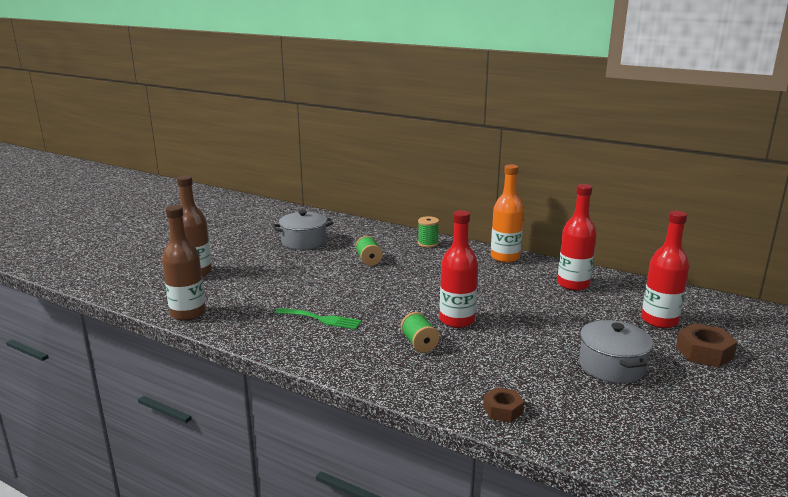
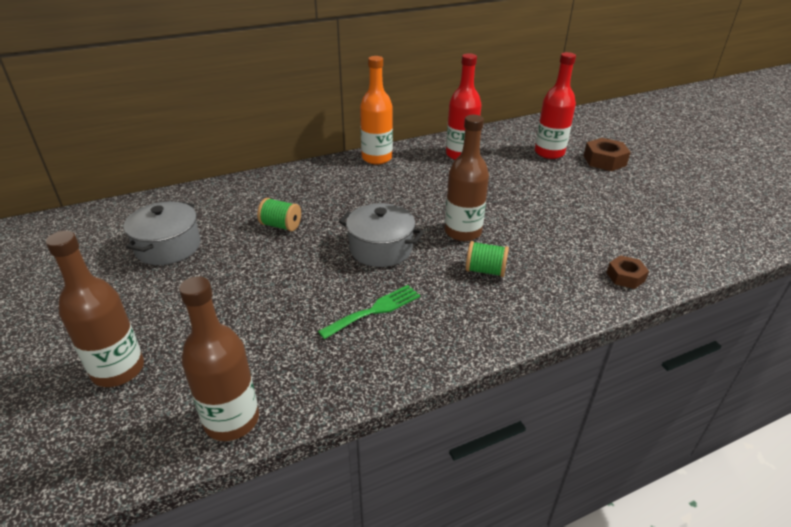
camera: 55 degrees left, 15 degrees up
green spool [418,216,439,248] -> none
red bottle [440,210,478,328] -> brown bottle [445,115,489,241]
grey pot [579,320,653,383] -> grey pot moved to [339,203,424,267]

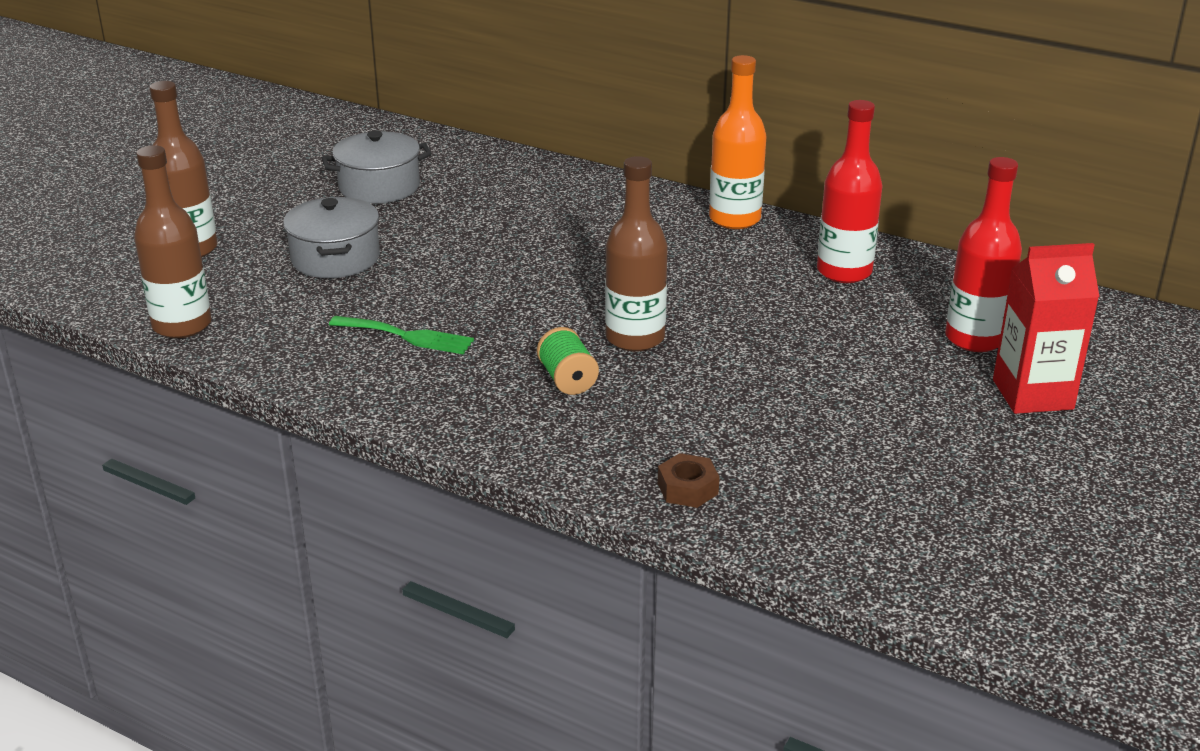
camera: 55 degrees right, 5 degrees down
green spool [257,198,301,231] -> none
grey pot [339,203,424,267] -> grey pot moved to [283,197,380,278]
brown nut [584,138,631,171] -> red carton [993,243,1099,414]

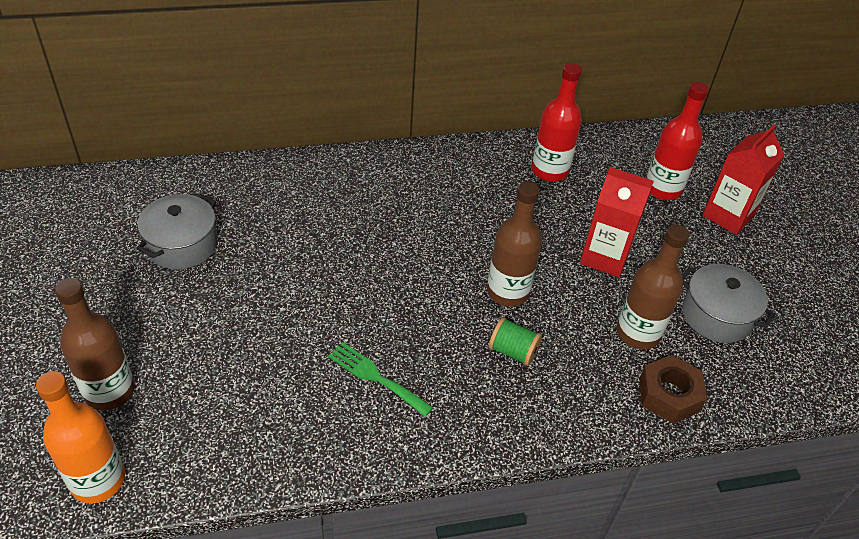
camera: 45 degrees left, 15 degrees up
brown bottle [134,145,212,338] -> brown bottle moved to [616,224,690,349]
grey pot [283,197,380,278] -> grey pot moved to [682,264,776,343]
green fork [329,316,474,354] -> green fork turned 120 degrees counterclockwise [328,342,434,417]
brown nut [658,453,720,508] -> brown nut [639,355,707,423], size x1.54
orange bottle [709,55,766,229] -> orange bottle moved to [36,371,125,503]
none -> red carton [580,167,654,277]

